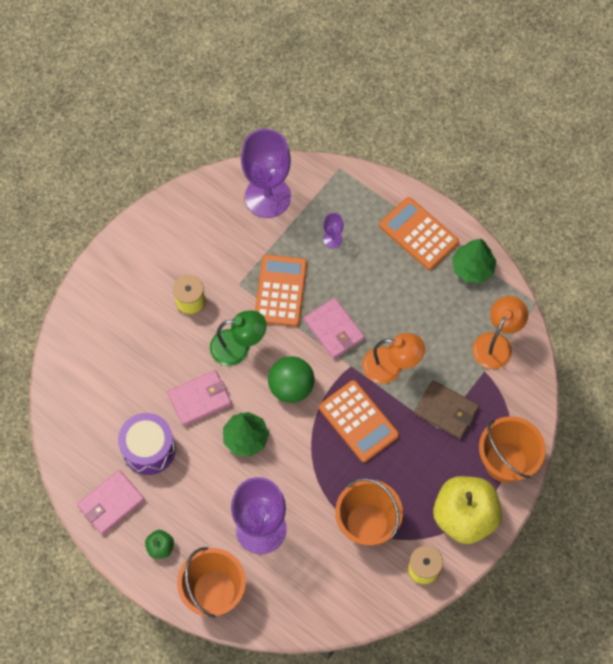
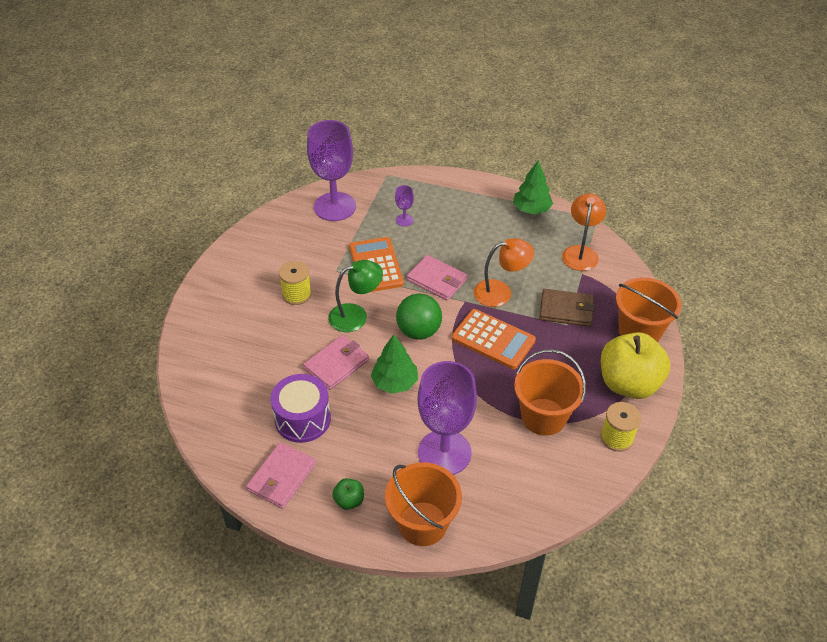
camera: 20 degrees left, 20 degrees down
orange calculator [379,197,459,270] -> none

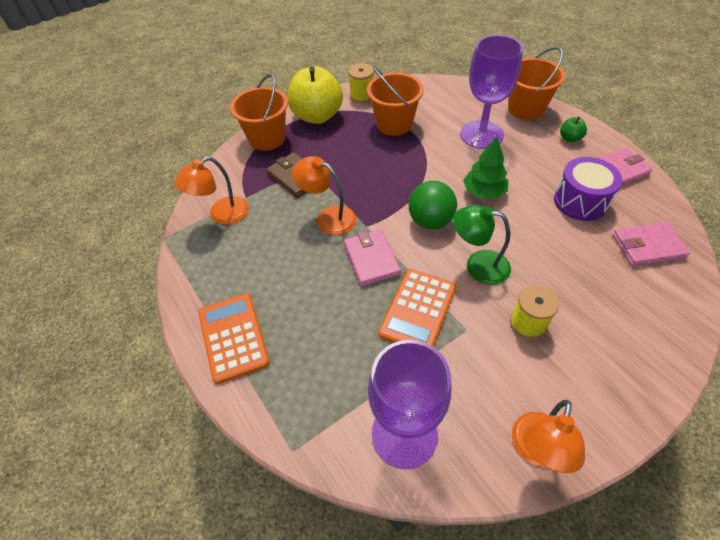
camera: 140 degrees left, 5 degrees up
pink wallet [303,335,369,390] -> pink wallet moved to [613,222,690,266]
purple goblet [395,185,414,226] -> none
orange calculator [452,309,536,369] -> orange calculator moved to [198,294,270,384]
green tree [513,160,553,214] -> none
none -> orange lamp [512,400,585,473]

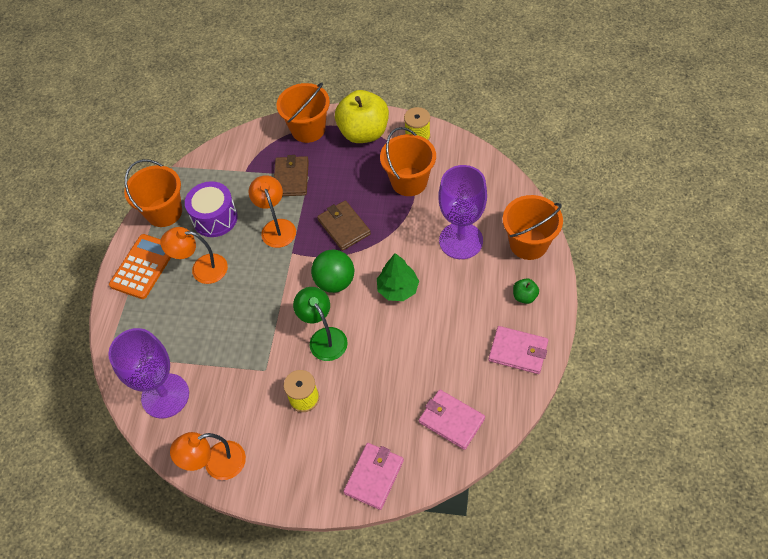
camera: 45 degrees right, 5 degrees up
orange lamp [174,157,249,225] -> orange lamp moved to [160,227,228,284]
pink wallet [344,229,401,286] -> pink wallet moved to [343,443,404,510]
orange calculator [379,269,456,347] -> none
purple drum [554,157,622,221] -> purple drum moved to [185,181,238,237]
none -> orange bucket [124,159,182,227]
none -> brown wallet [317,200,371,251]

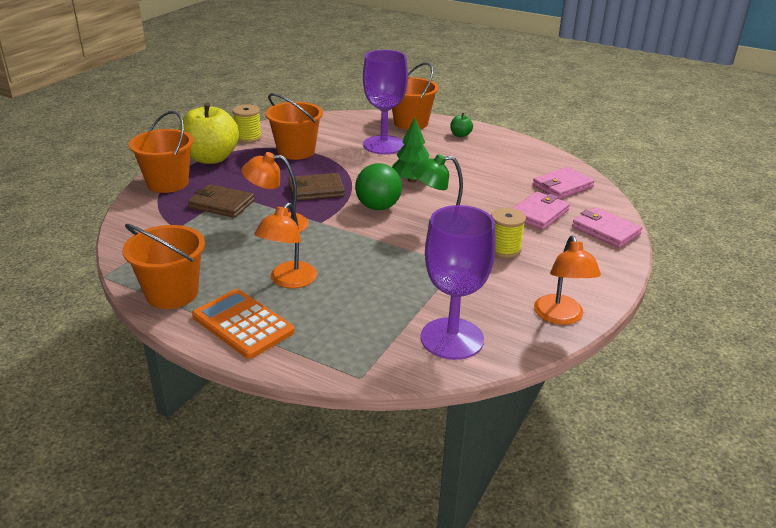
camera: 75 degrees left, 25 degrees down
purple drum [185,181,238,237] -> none
pink wallet [488,326,548,374] -> pink wallet moved to [513,191,570,230]

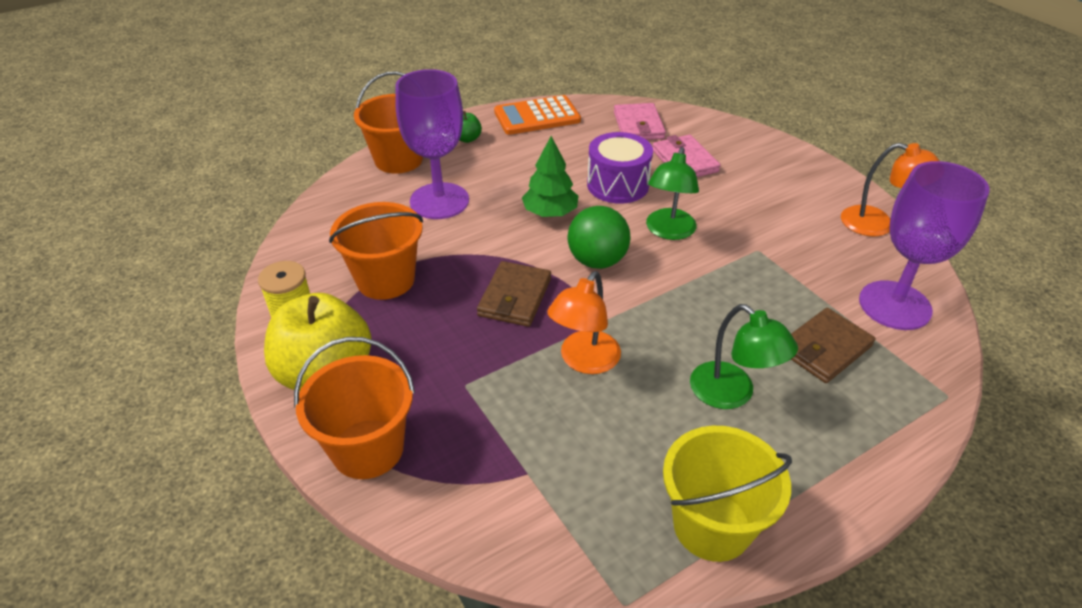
camera: 60 degrees left, 10 degrees up
orange bucket [123,224,205,309] -> yellow bucket [663,426,792,562]
brown wallet [188,184,255,218] -> brown wallet moved to [791,308,876,383]
orange calculator [192,289,295,359] -> orange calculator moved to [494,95,581,135]
orange lamp [254,203,317,288] -> green lamp [690,304,798,409]
yellow spool [491,208,526,258] -> none
pink wallet [572,207,642,248] -> none
none -> purple drum [587,132,653,204]

